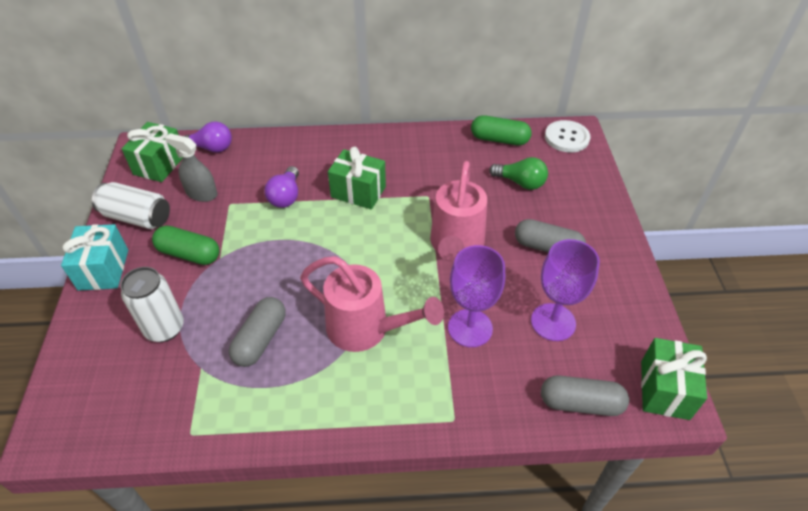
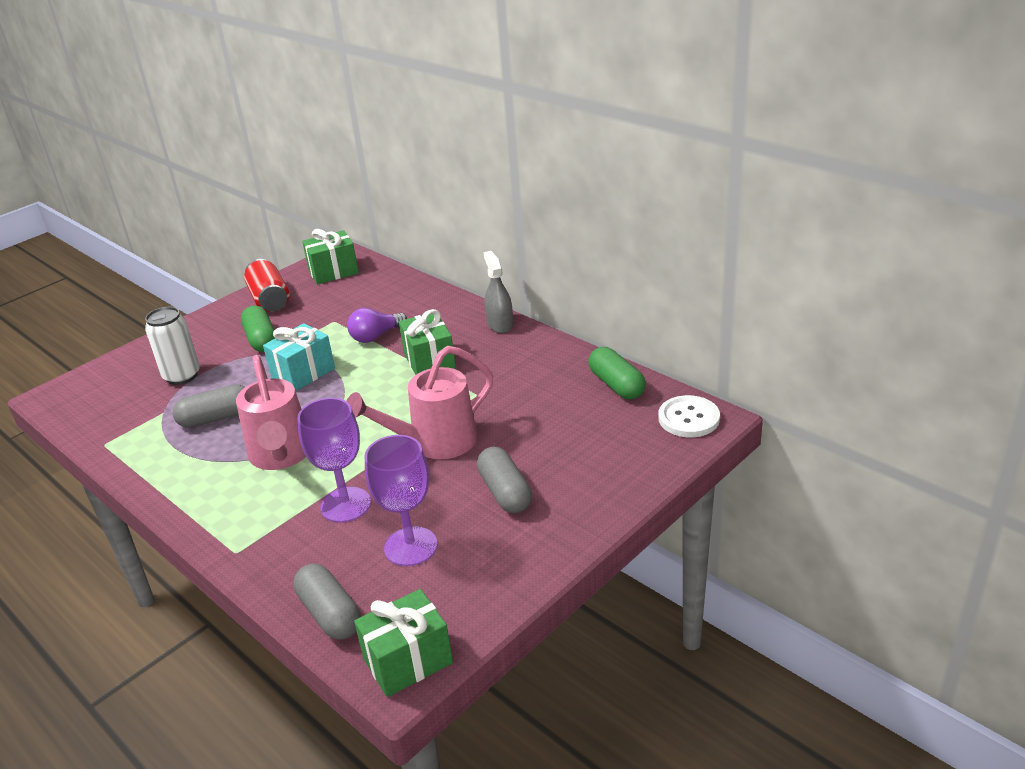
camera: 50 degrees right, 15 degrees down
turquoise gift [61,224,128,291] -> turquoise gift moved to [263,323,335,391]
white can [92,182,170,229] -> red can [244,259,289,312]
grey spray bottle [165,133,217,202] -> grey spray bottle moved to [484,251,513,333]
purple light bulb [184,121,232,153] -> none
green light bulb [489,157,548,190] -> none

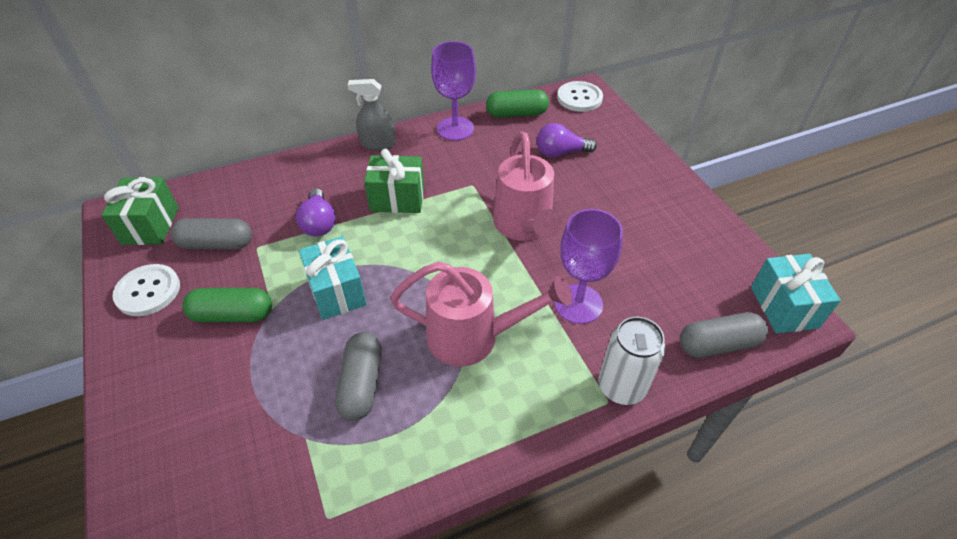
camera: 70 degrees left, 15 degrees up
white can [145,307,200,385] -> white can moved to [599,317,665,405]
red can [244,259,289,312] -> white button [112,264,180,316]
green gift [354,589,453,697] -> turquoise gift [751,254,841,334]
purple goblet [364,435,438,566] -> purple goblet moved to [431,41,476,141]
grey capsule [477,447,532,513] -> grey capsule moved to [171,218,252,250]
none -> purple light bulb [537,123,597,158]

